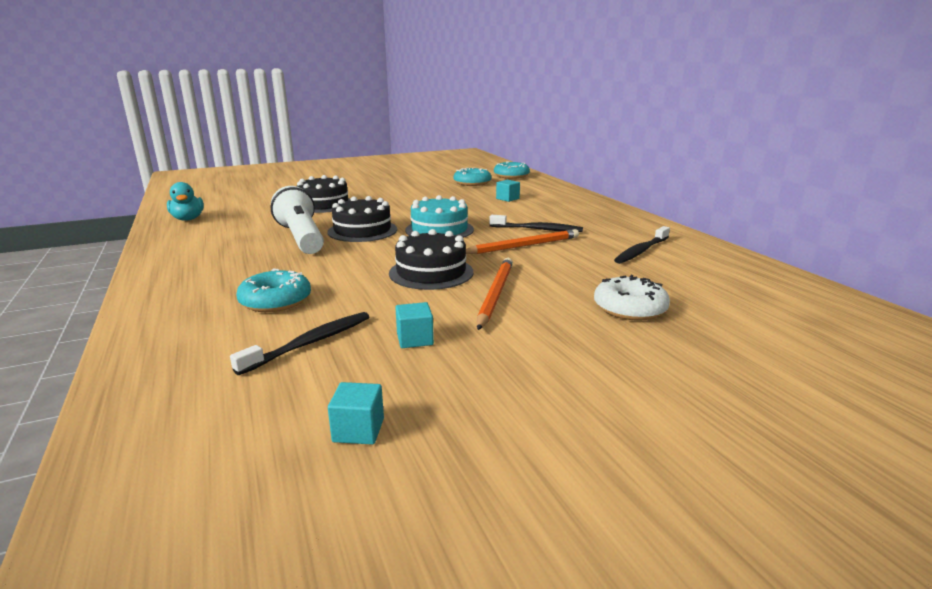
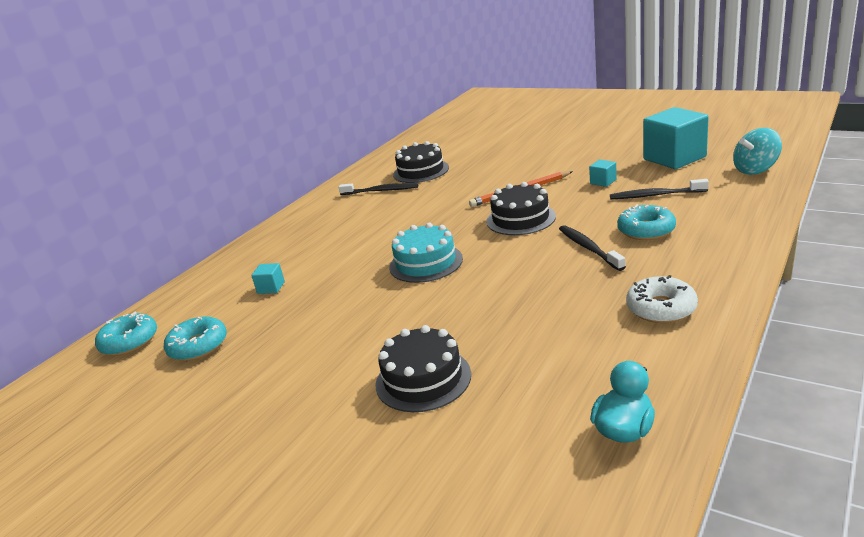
camera: 120 degrees left, 5 degrees up
white flashlight [271,186,324,254] -> none
black cake [327,196,397,242] -> black cake moved to [393,141,449,183]
turquoise cube [328,382,384,445] -> turquoise cube [643,107,709,169], size x2.32
orange pencil [466,229,579,254] -> none
black toothbrush [489,215,583,232] -> black toothbrush moved to [559,225,626,271]
white donut [594,275,670,321] -> white donut moved to [626,275,698,323]
none -> turquoise spinning top [733,128,782,175]

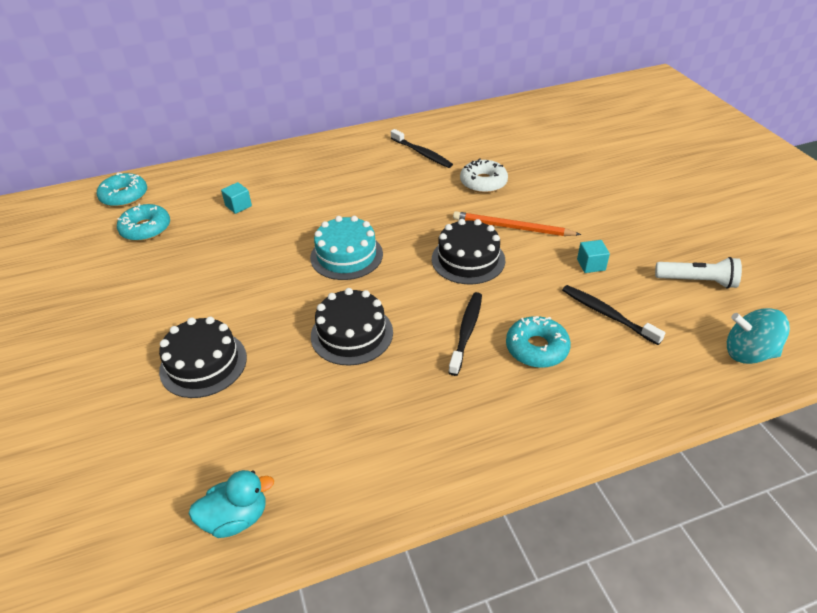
camera: 35 degrees right, 15 degrees up
black cake [393,141,449,183] -> black cake moved to [311,288,393,366]
white donut [626,275,698,323] -> white donut moved to [460,158,508,193]
turquoise cube [643,107,709,169] -> white flashlight [655,257,742,289]

